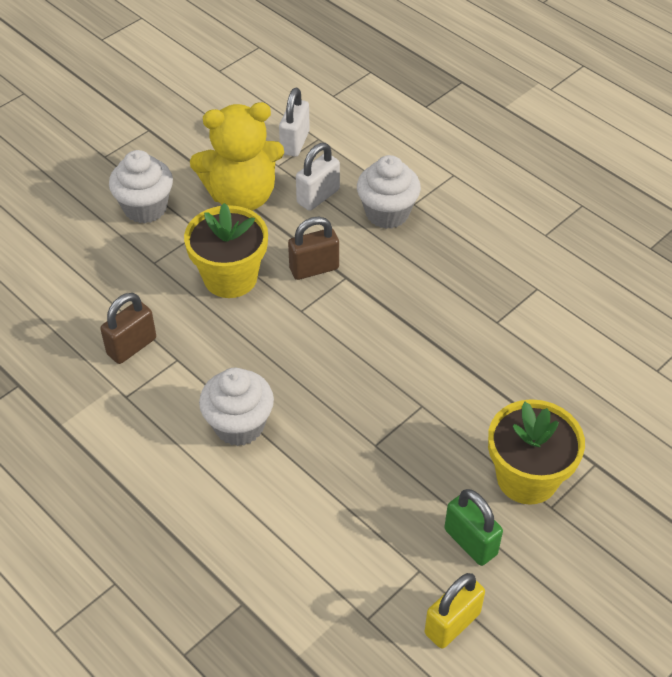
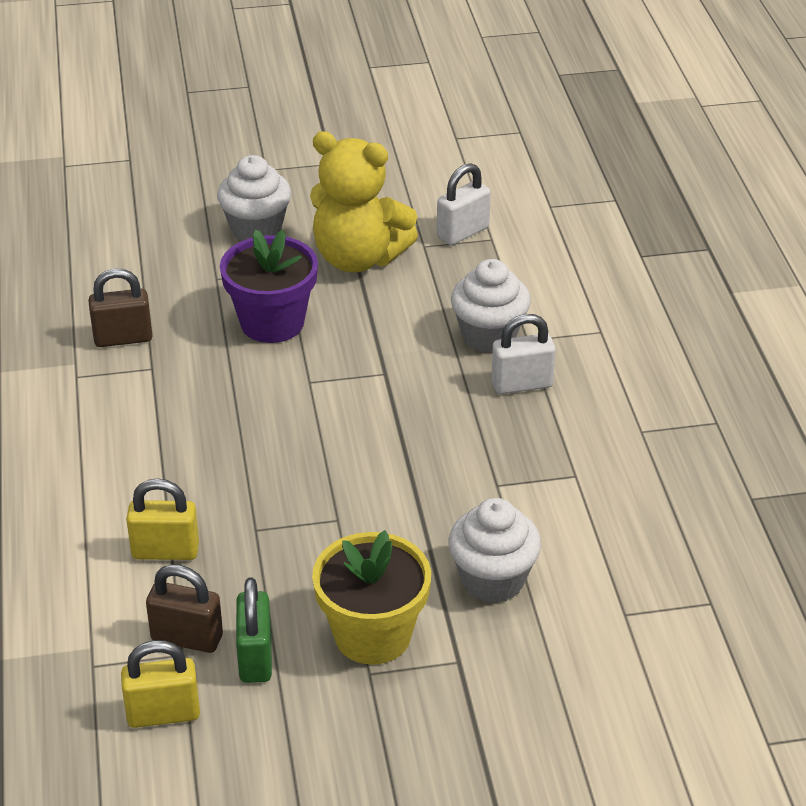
camera: 35 degrees right, 10 degrees down
yellow flower pot [184,203,268,298] -> purple flower pot [220,230,318,343]
white cupcake [199,368,274,446] -> white cupcake moved to [448,498,541,603]
brown padlock [288,217,339,280] -> brown padlock moved to [146,564,223,653]
white padlock [296,143,340,211] -> white padlock moved to [491,314,556,394]
none -> yellow padlock [126,478,199,560]

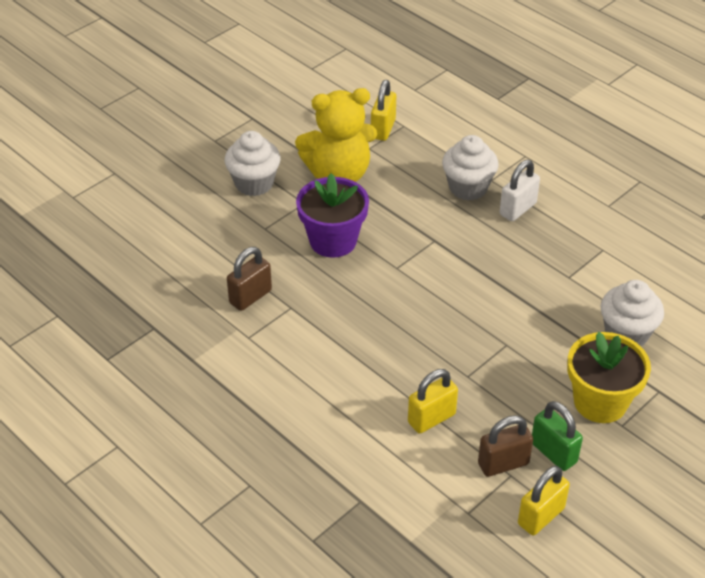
camera: 35 degrees left, 5 degrees up
white padlock [437,163,491,245] -> yellow padlock [371,80,396,141]

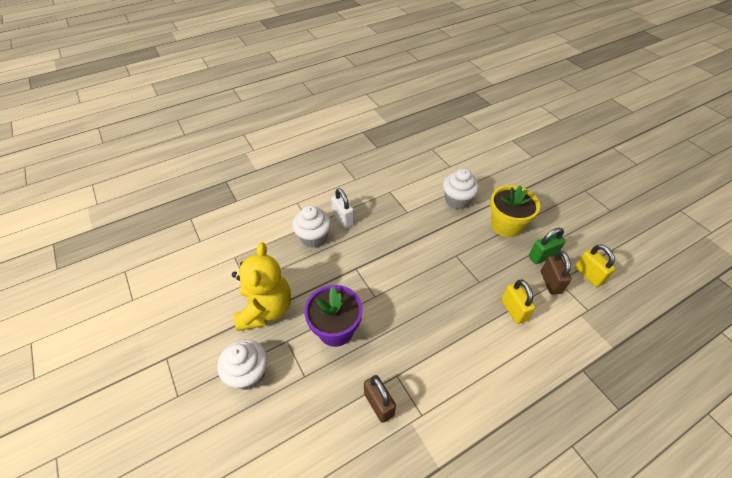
camera: 75 degrees left, 5 degrees up
yellow padlock [371,80,396,141] -> none

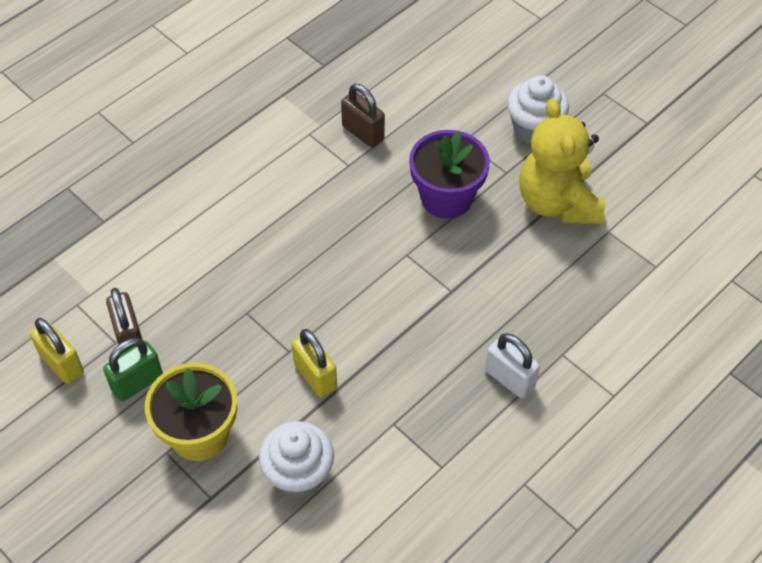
camera: 165 degrees right, 5 degrees up
white cupcake [292,205,331,248] -> none
yellow padlock [501,280,536,324] -> yellow padlock moved to [292,329,337,397]

